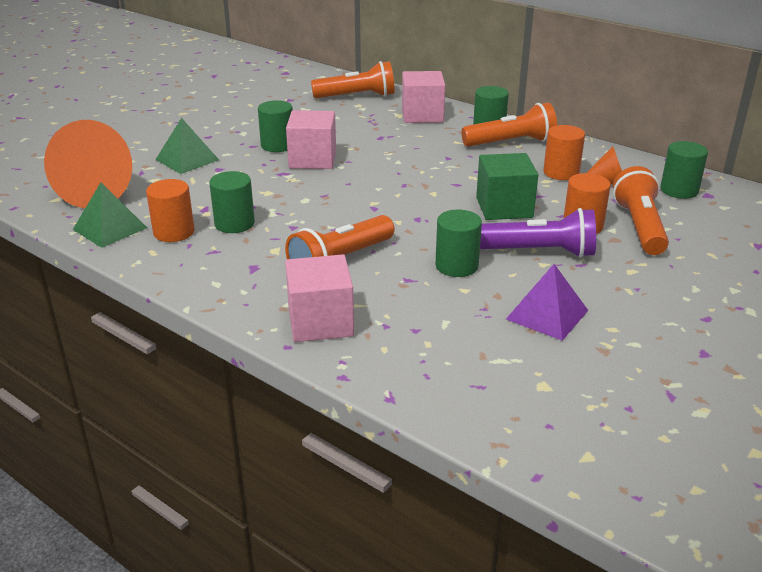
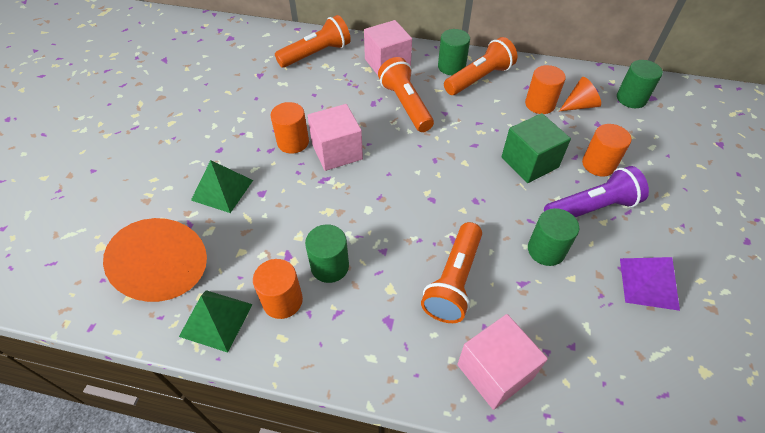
camera: 25 degrees left, 20 degrees up
green cylinder [258,100,293,152] -> orange cylinder [270,102,309,154]
orange flashlight [613,166,669,255] -> orange flashlight moved to [378,57,434,132]

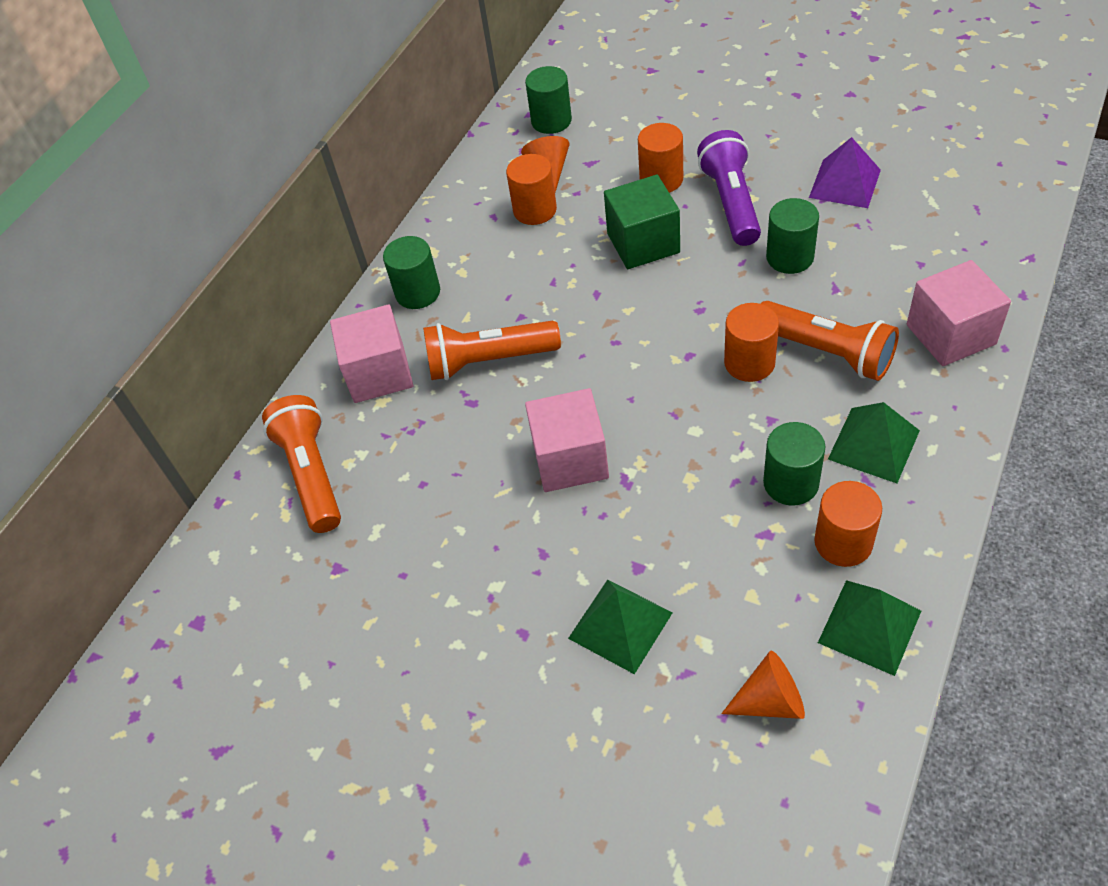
camera: 70 degrees left, 0 degrees up
orange cone [103,218,207,302] -> orange cone [721,651,805,719], size x0.50
orange cylinder [270,102,309,154] -> orange cylinder moved to [724,303,779,382]
orange flashlight [444,37,517,95] -> none
none -> green pyramid [828,402,920,483]

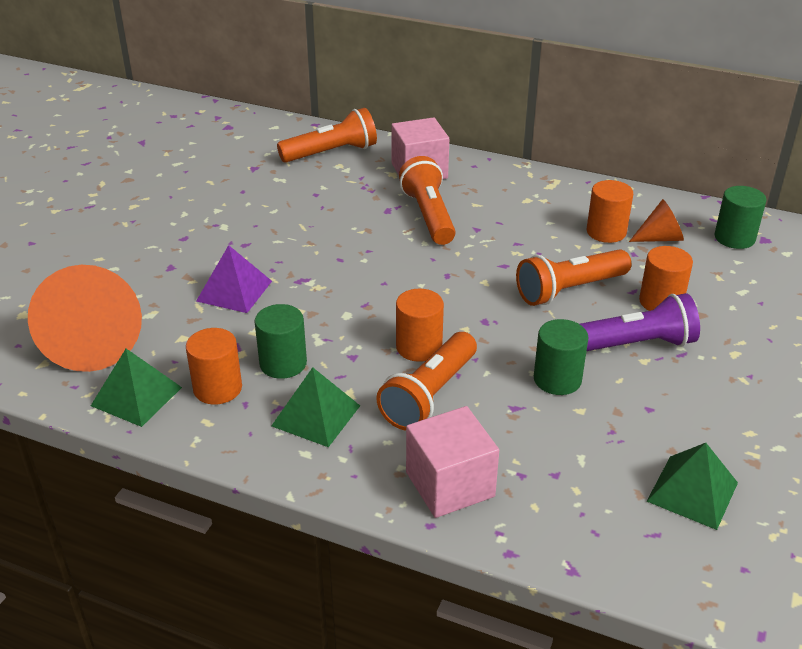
camera: 80 degrees right, 15 degrees down
green cylinder [383,236,440,309] -> none
pink cube [525,388,609,492] -> none
green pyramid [568,579,673,674] -> green pyramid moved to [647,443,738,530]
green cube [604,175,680,269] -> orange flashlight [516,249,631,306]
orange cone [721,651,805,719] -> orange cone [28,265,142,372], size x1.99
purple pyramid [809,137,881,208] -> purple pyramid moved to [196,245,272,313]

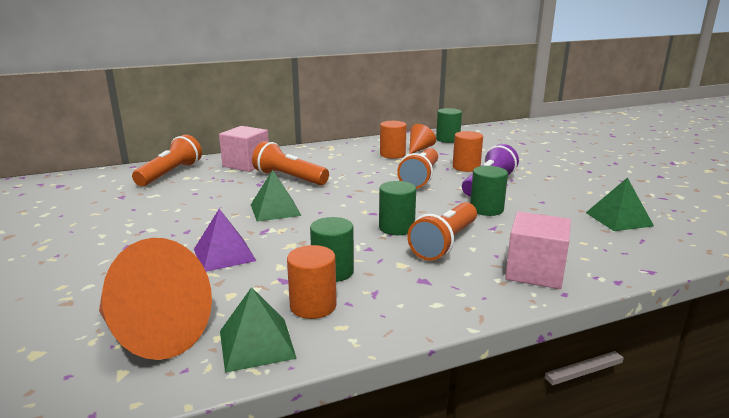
camera: 45 degrees left, 15 degrees down
green pyramid [271,367,360,447] -> green pyramid moved to [251,170,302,222]
orange flashlight [376,332,477,430] -> orange flashlight turned 45 degrees clockwise [407,202,477,261]
orange cylinder [396,289,444,362] -> green cylinder [379,181,416,235]

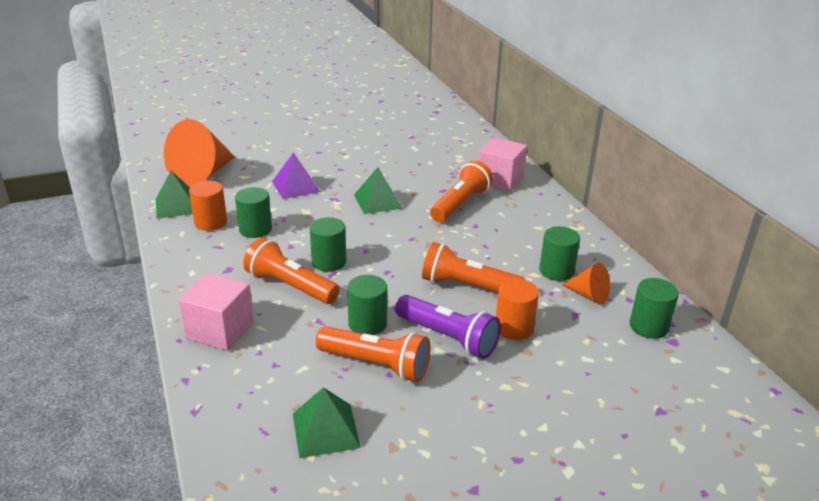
camera: 90 degrees right, 10 degrees up
orange flashlight [132,135,202,186] -> orange flashlight moved to [316,326,430,382]
orange cylinder [380,121,407,159] -> green cylinder [539,226,580,281]

